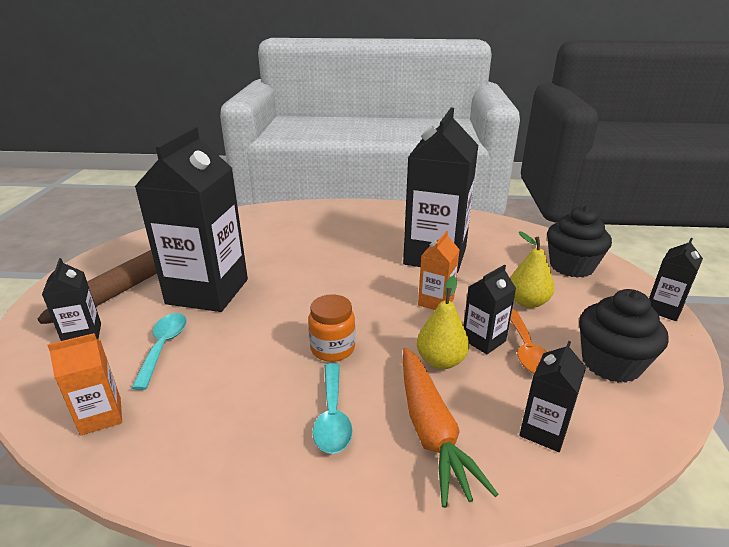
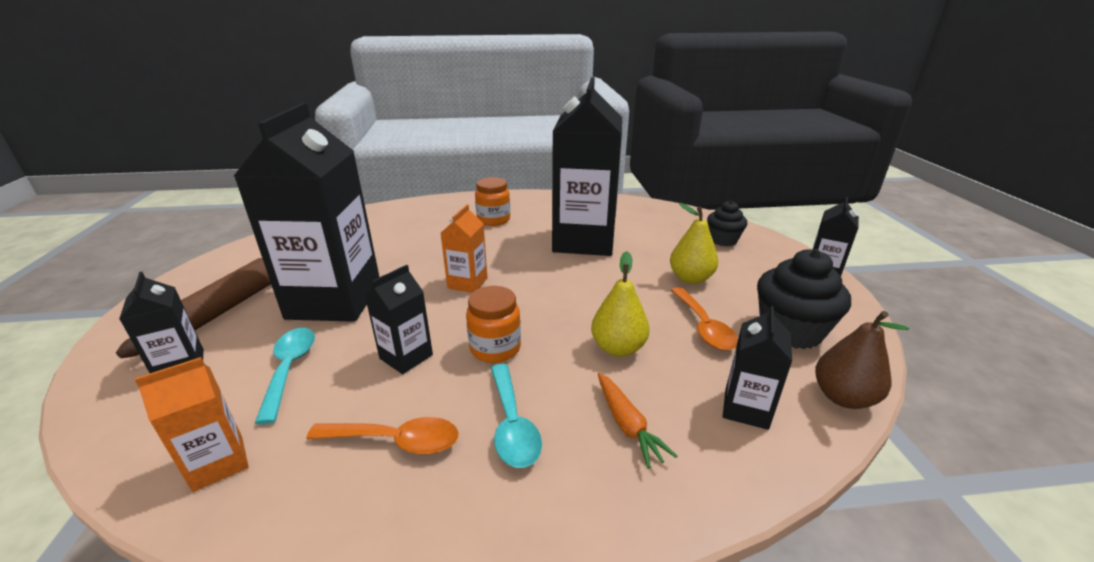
camera: 10 degrees left, 0 degrees up
orange carrot [403,348,498,508] -> orange carrot [598,373,677,468], size x0.56
orange carton [418,231,460,310] -> orange carton moved to [441,204,487,293]
black carton [464,265,516,354] -> black carton moved to [365,265,433,374]
black cupcake [547,205,612,278] -> black cupcake [707,201,747,246], size x0.62
none -> orange spoon [306,417,458,454]
none -> orange jar [475,177,510,226]
none -> brown pear [815,311,910,409]

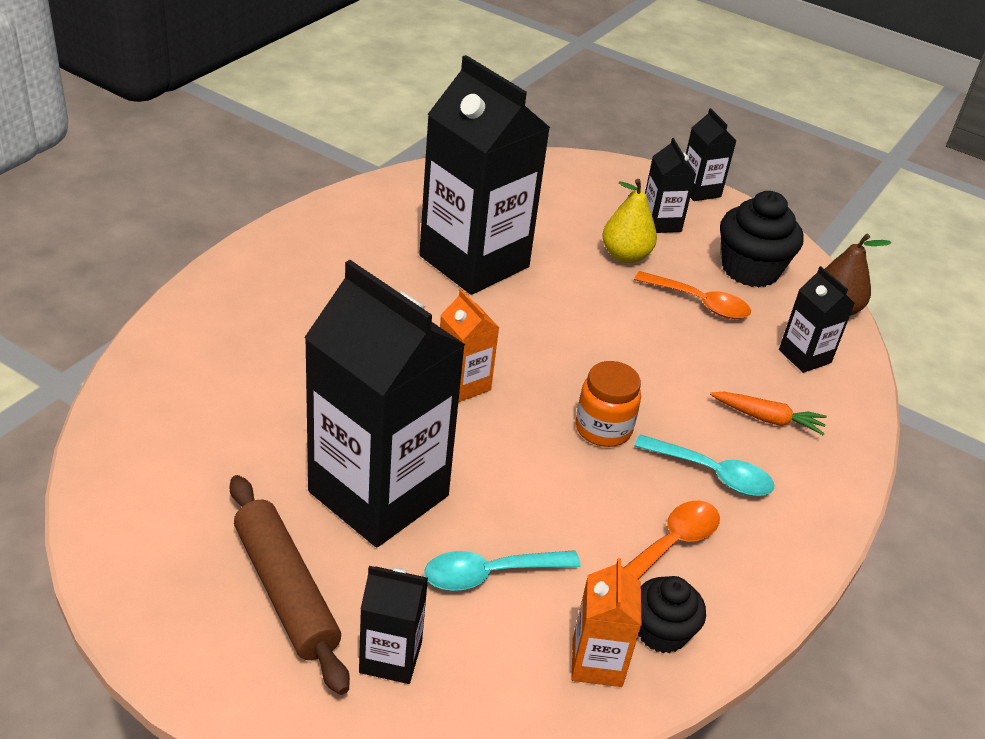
camera: 55 degrees left, 10 degrees up
turquoise spoon [255,328,315,424] -> turquoise spoon turned 45 degrees counterclockwise [424,550,581,591]
black carton [365,265,433,374] -> black carton moved to [645,138,696,233]
orange jar [475,177,510,226] -> none
yellow pear [591,251,649,357] -> none
black cupcake [707,201,747,246] -> black cupcake moved to [638,576,706,653]

